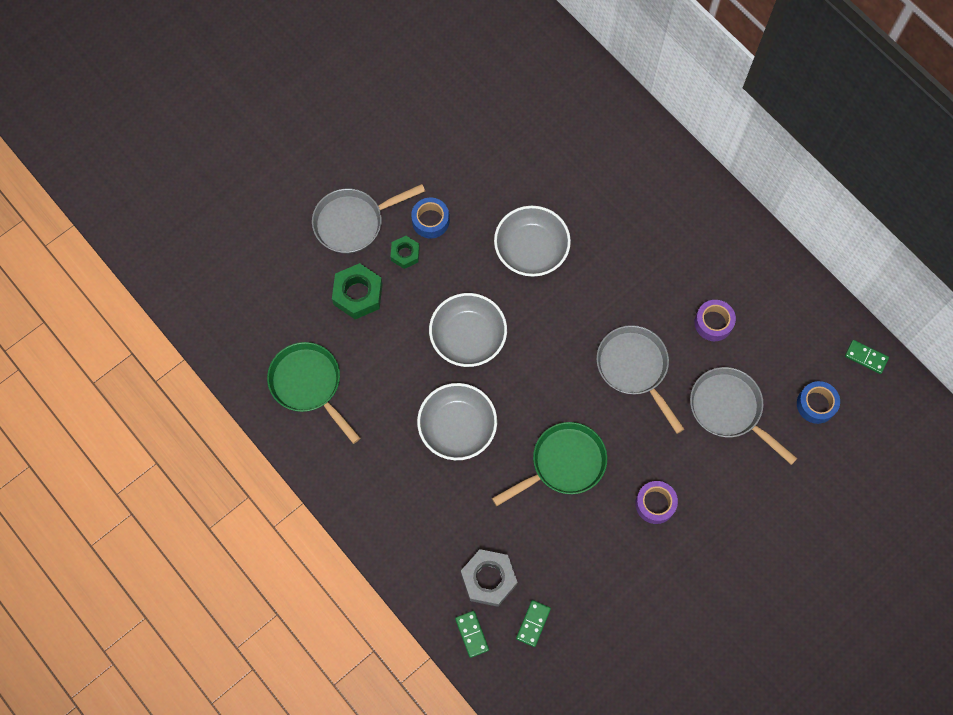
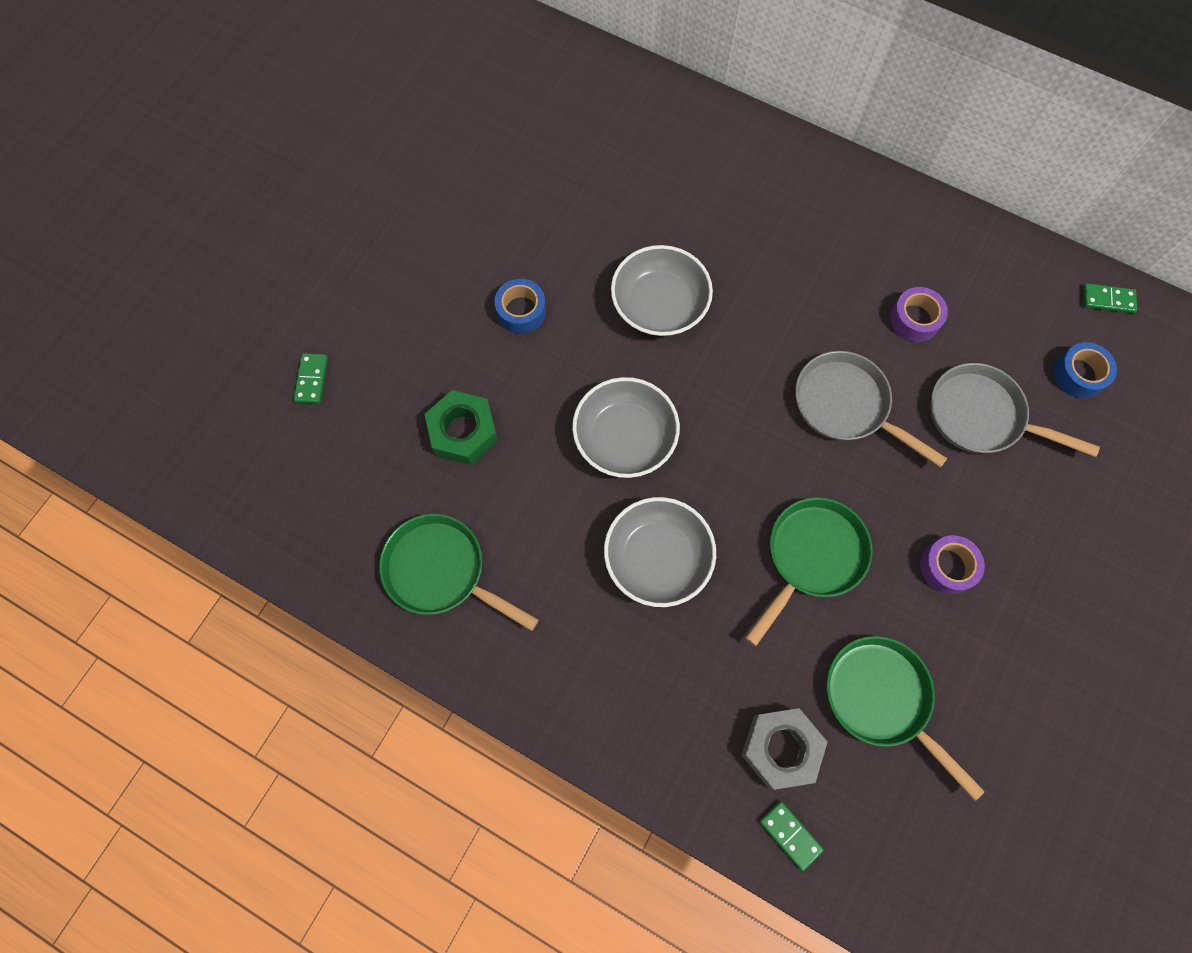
camera: 20 degrees left, 0 degrees up
grey pan [312,184,425,254] -> none
green nut [391,236,420,269] -> none
green domino [516,600,551,647] -> green domino moved to [294,353,328,404]
none -> green pan [827,636,985,801]

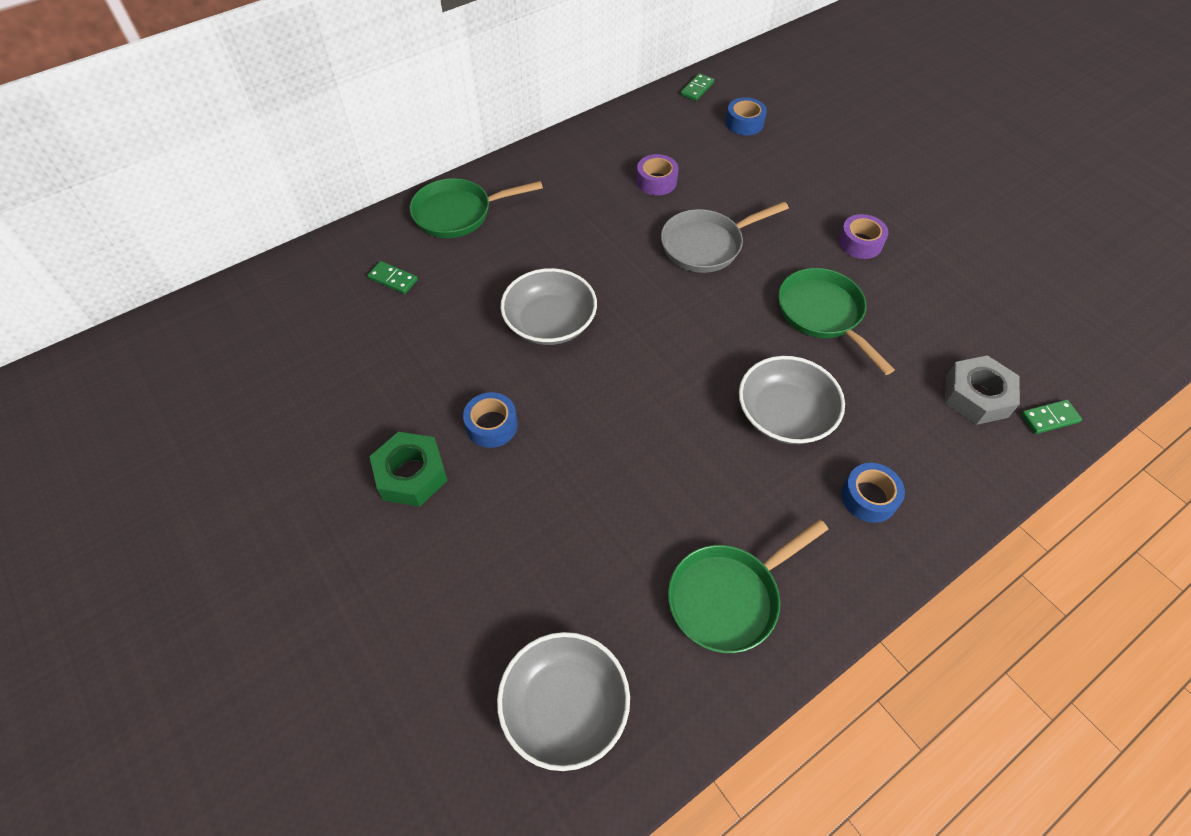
camera: 65 degrees left, 15 degrees down
green domino [294,353,328,404] -> green domino moved to [367,261,418,294]
green nut [424,390,498,465] -> green nut moved to [370,432,448,507]
grey bowl [572,377,680,478] -> grey bowl moved to [497,632,630,771]
green pan [827,636,985,801] -> green pan moved to [410,178,543,238]
grey pan [931,363,1100,457] -> none
none -> blue tape [841,463,905,523]

